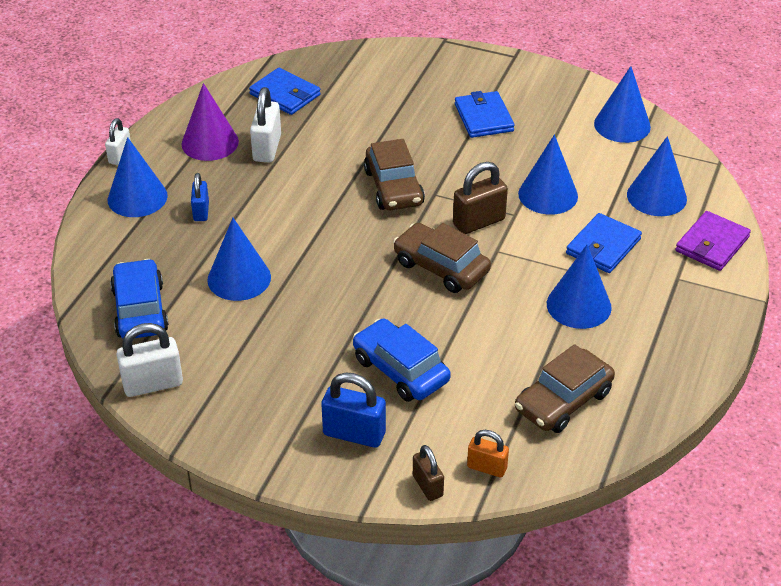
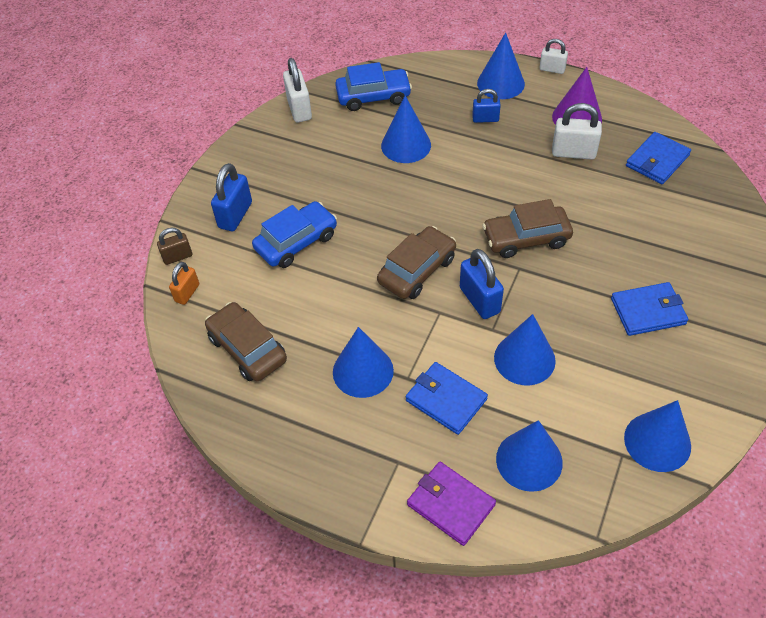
camera: 95 degrees right, 10 degrees up
brown padlock [453,162,508,234] -> blue padlock [460,249,504,319]

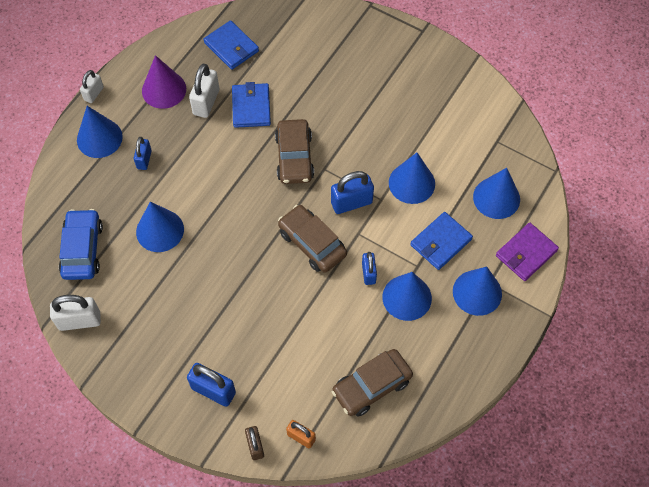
camera: 85 degrees left, 10 degrees up
blue car [252,201,337,268] -> none
blue wallet [611,282,688,336] -> blue wallet moved to [232,82,271,128]
blue cone [624,400,691,472] -> blue cone moved to [453,266,502,316]
none -> blue padlock [362,252,377,285]

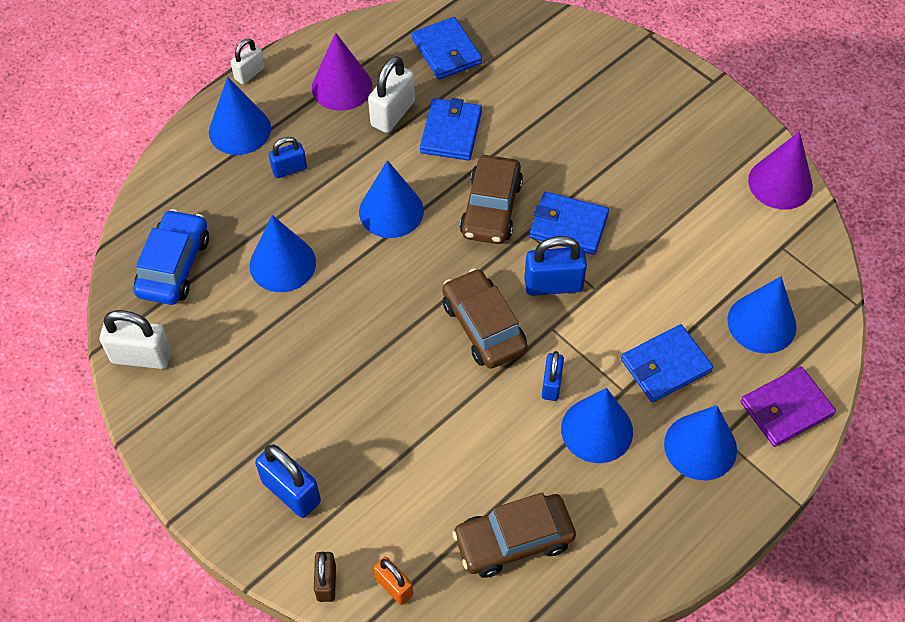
camera: 15 degrees right, 5 degrees down
blue padlock [134,137,152,170] -> blue padlock turned 45 degrees clockwise [269,137,307,178]
blue cone [389,153,435,204] -> blue cone moved to [359,160,424,238]
none -> blue wallet [529,192,609,255]
none -> purple cone [748,131,813,210]

